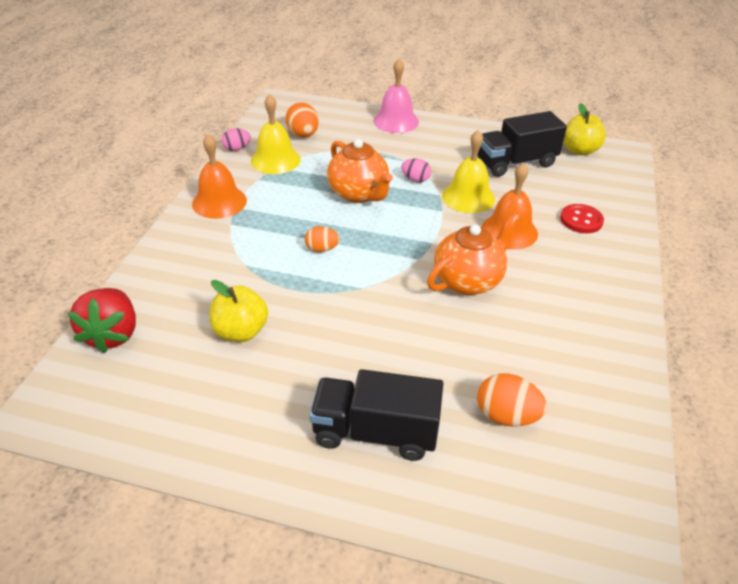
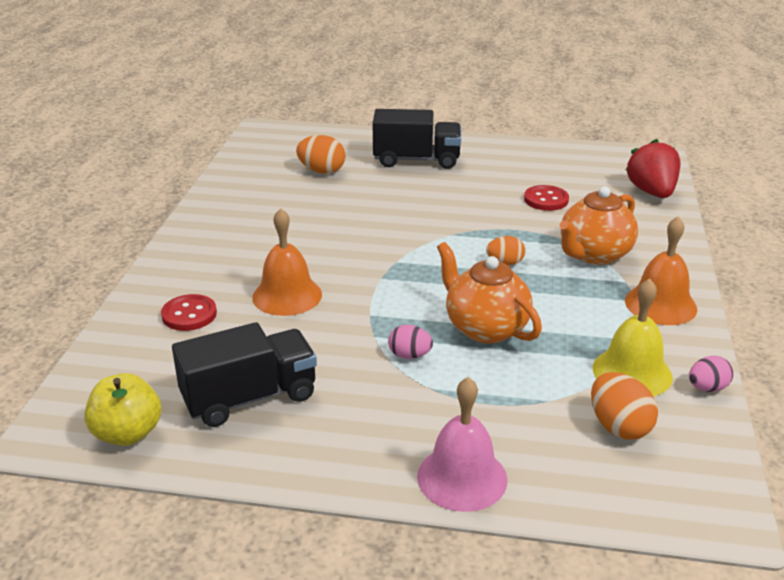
camera: 175 degrees right, 10 degrees down
yellow apple [210,280,268,342] -> red button [524,185,569,211]
orange teapot [427,212,520,295] -> orange teapot moved to [560,186,638,265]
yellow bell [442,130,495,213] -> none

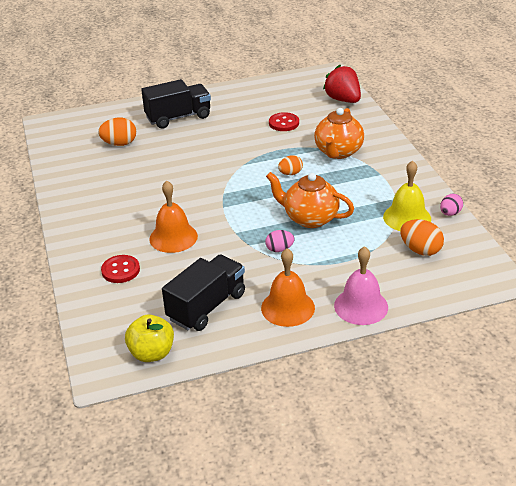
camera: 25 degrees left, 5 degrees up
orange bell [625,216,697,325] -> orange bell moved to [261,248,315,327]

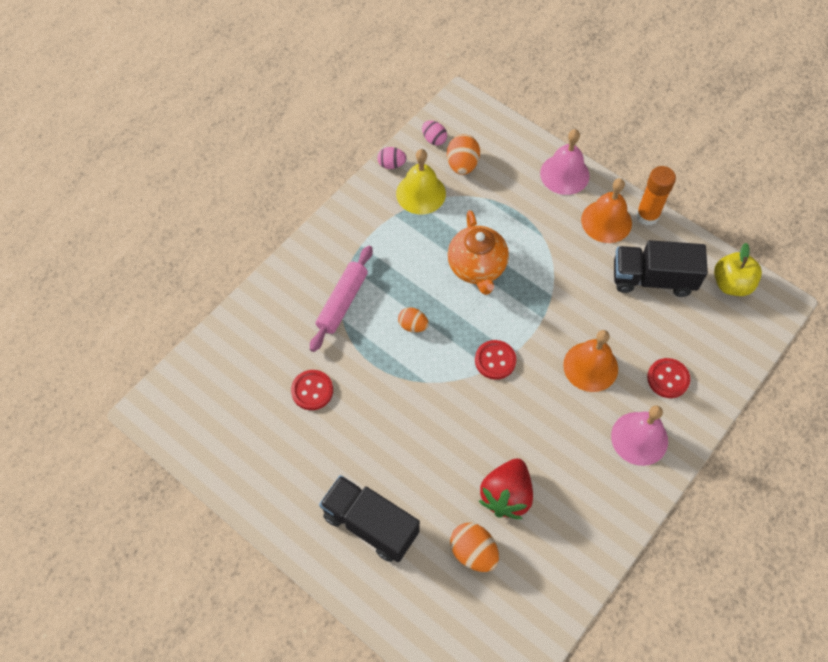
camera: 125 degrees left, 25 degrees up
pink egg [265,230,294,252] -> pink egg moved to [422,121,447,146]
orange teapot [314,108,364,159] -> pink rolling pin [310,246,373,352]
red strawberry [323,65,361,103] -> red strawberry moved to [479,458,533,519]
none -> red button [475,340,516,380]
none -> pink bell [611,406,668,466]
none -> orange glue stick [636,166,676,225]

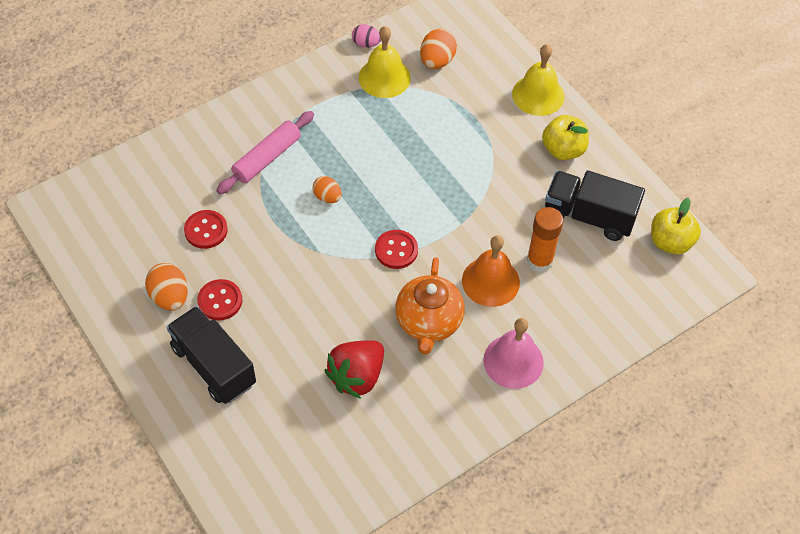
camera: 15 degrees right, 5 degrees down
pink egg [422,121,447,146] -> none
orange teapot [448,210,509,295] -> orange teapot moved to [395,257,465,355]
orange egg [450,523,499,572] -> orange egg moved to [145,263,188,311]
pink bell [540,129,590,195] -> yellow bell [512,44,564,116]
orange bell [581,178,632,243] -> yellow apple [542,115,589,160]
orange glue stick [636,166,676,225] -> orange glue stick moved to [527,207,563,272]
red button [647,358,690,398] -> red button moved to [197,279,242,321]

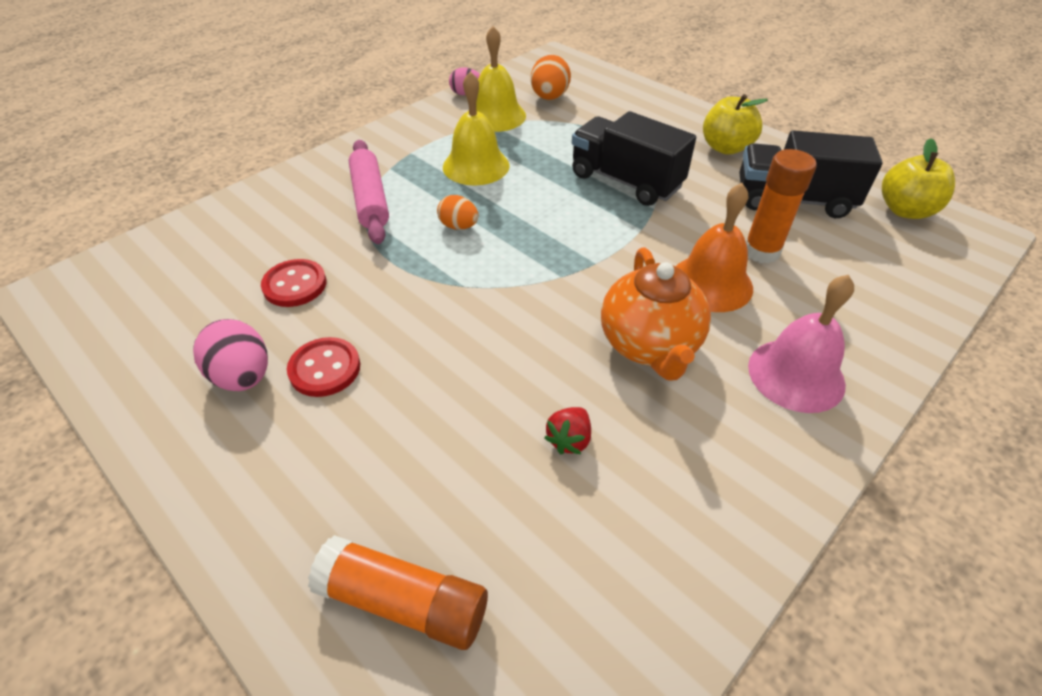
camera: 10 degrees left, 10 degrees down
orange egg [145,263,188,311] -> pink egg [193,319,268,391]
black truck [167,306,256,404] -> black truck moved to [572,111,696,206]
pink rolling pin [216,111,314,194] -> pink rolling pin turned 45 degrees counterclockwise [349,140,389,244]
red strawberry [324,340,384,399] -> red strawberry [544,407,591,454], size x0.50
red button [375,230,418,269] -> none
yellow bell [512,44,564,116] -> yellow bell moved to [443,71,510,185]
none -> orange glue stick [308,535,488,650]

